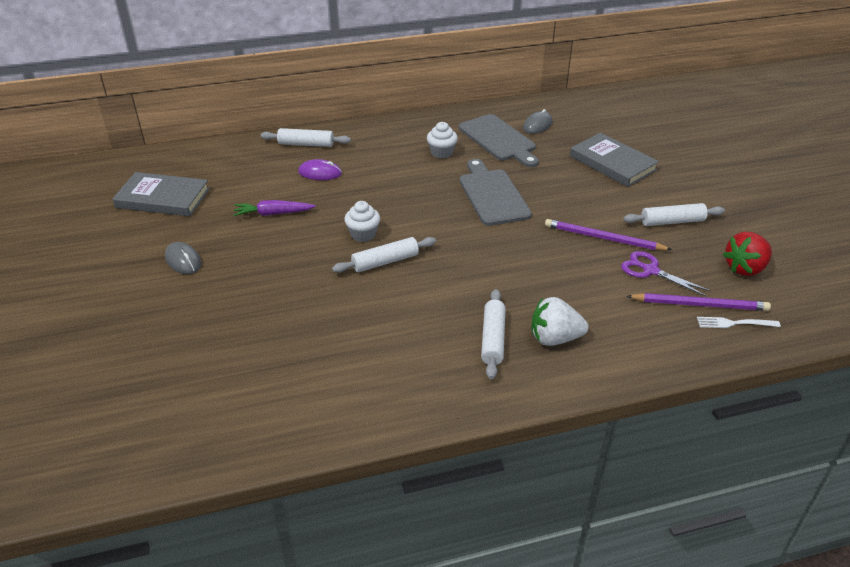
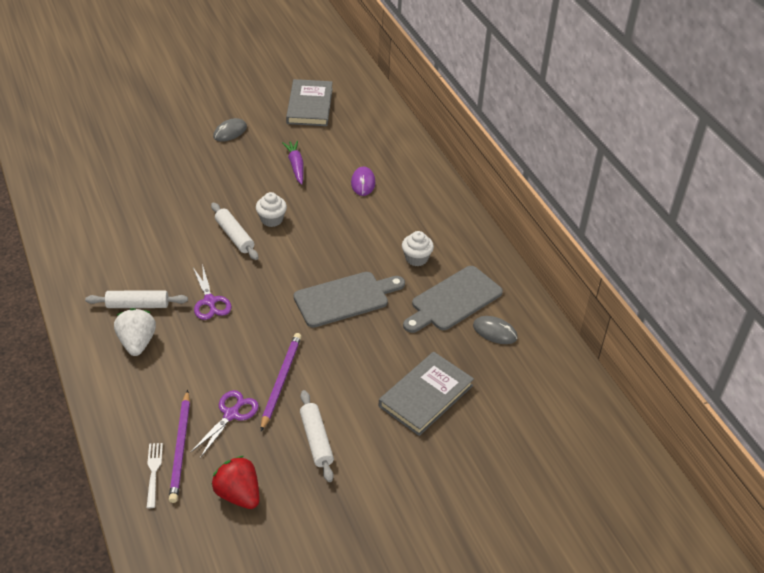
camera: 80 degrees right, 5 degrees up
white rolling pin [260,128,351,147] -> none
none -> purple scissors [193,264,232,320]

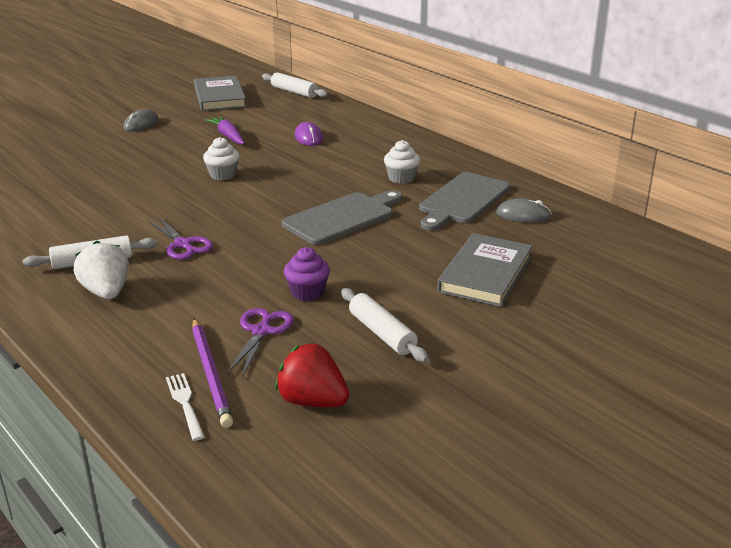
camera: 15 degrees left, 15 degrees down
white rolling pin [211,203,258,260] -> white rolling pin moved to [262,72,328,98]
purple pencil [261,333,302,431] -> purple cupcake [284,247,330,301]

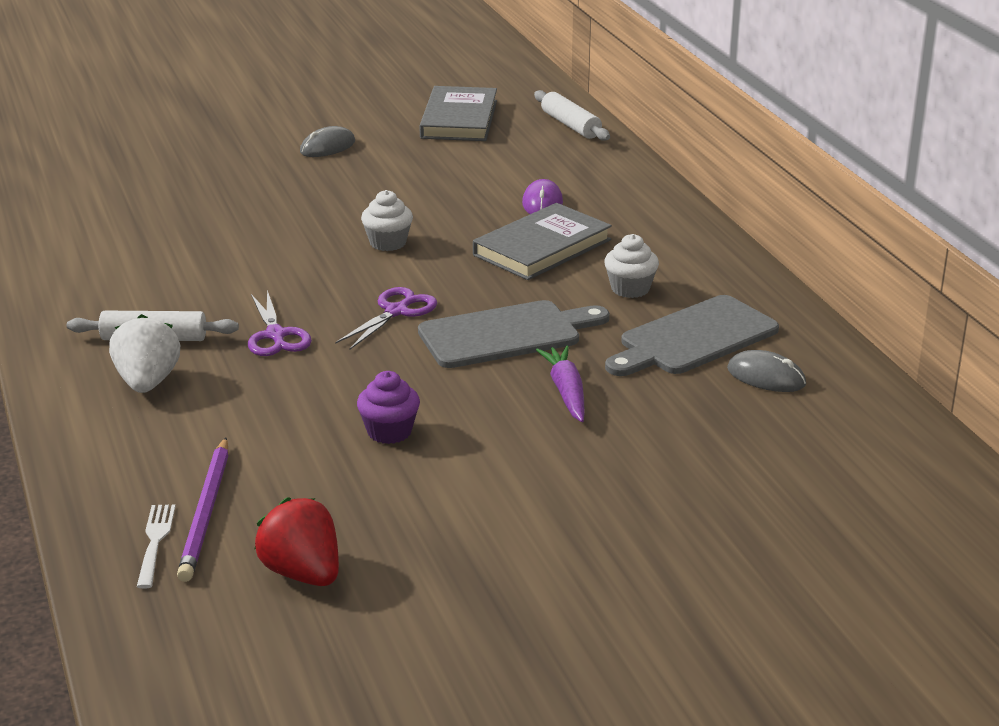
camera: 20 degrees right, 0 degrees up
purple carrot [205,116,244,144] -> purple carrot moved to [536,346,585,422]
purple scissors [227,308,293,377] -> purple scissors moved to [335,287,437,350]
white rolling pin [341,288,429,362] -> none
grey book [437,233,533,307] -> grey book moved to [473,203,612,280]

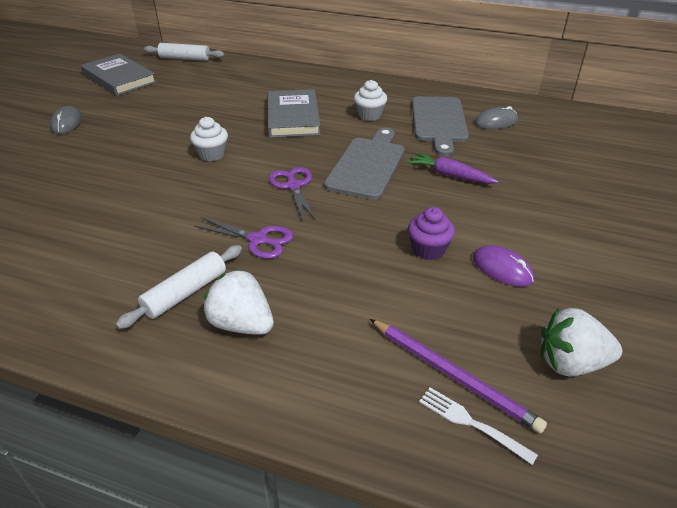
camera: 50 degrees left, 10 degrees up
red strawberry [254,497,339,586] -> white strawberry [541,308,622,377]
purple mouse [522,179,563,214] -> purple mouse moved to [473,245,534,287]

